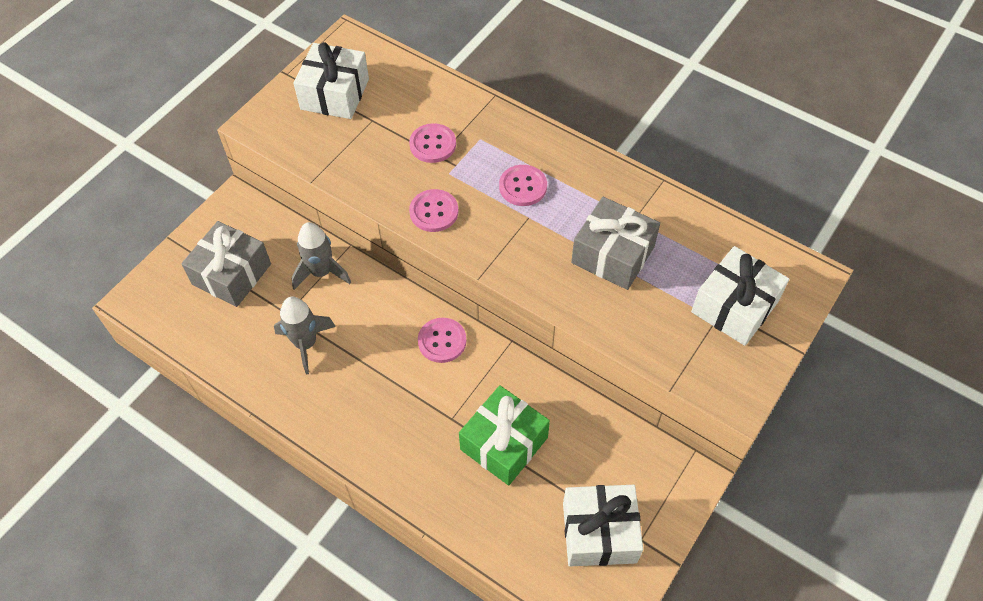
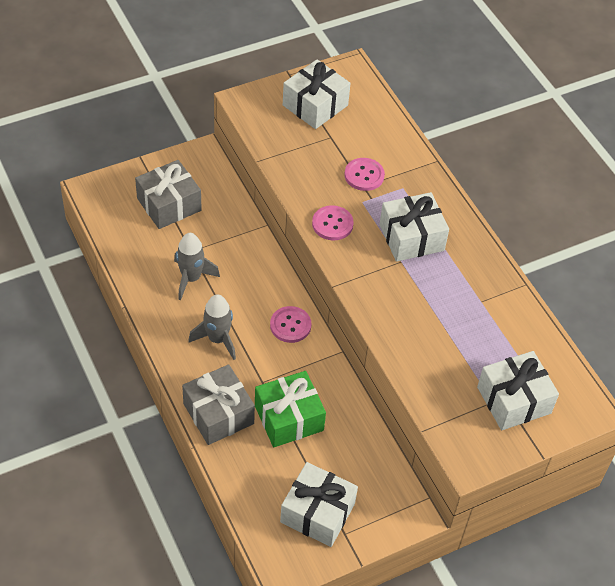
camera: 25 degrees right, 5 degrees down
grey rocket [291,222,351,290] -> grey rocket moved to [188,294,236,360]
pink button [499,165,547,206] -> white gift [379,192,449,262]
grey gift [571,197,660,290] -> grey gift moved to [182,364,255,445]

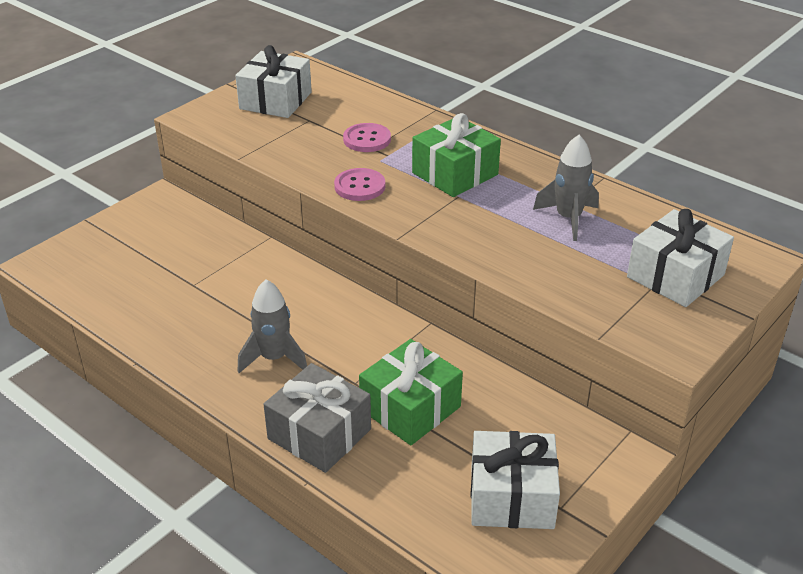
camera: 20 degrees left, 15 degrees down
grey gift [135,160,202,229] -> none
grey rocket [174,233,220,300] -> grey rocket moved to [533,135,599,241]
pink button [270,306,311,343] -> none
white gift [379,192,449,262] -> green gift [412,113,501,197]

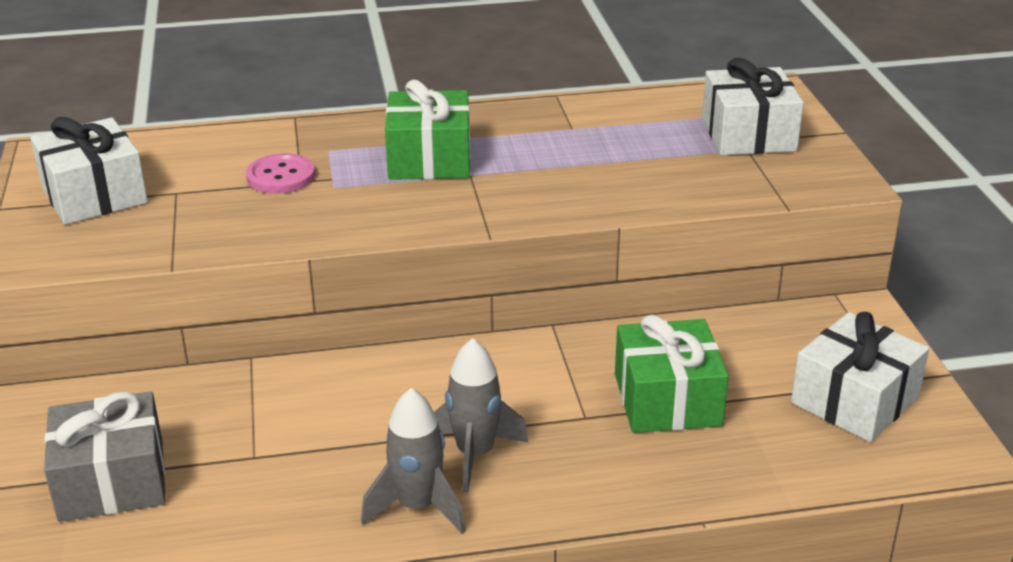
camera: 50 degrees left, 5 degrees down
grey gift [263,363,371,473] -> grey gift moved to [44,391,166,522]
pink button [334,168,385,201] -> none
grey rocket [533,135,599,241] -> grey rocket moved to [361,388,465,533]

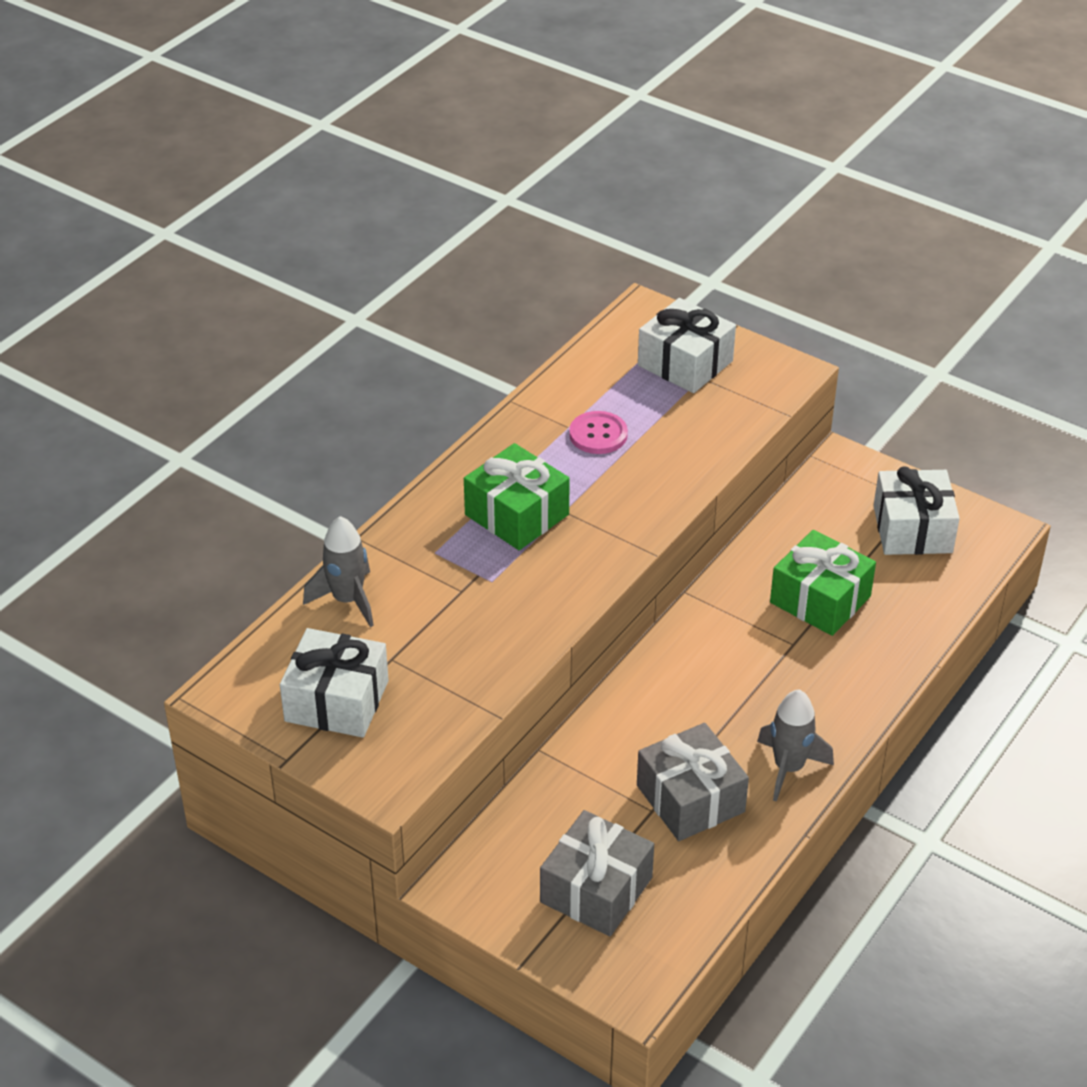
camera: 45 degrees left, 10 degrees up
pink button [246,154,315,194] -> pink button moved to [569,411,628,454]
grey rocket [434,338,528,493] -> grey rocket moved to [303,516,374,627]
none -> grey gift [637,723,749,841]

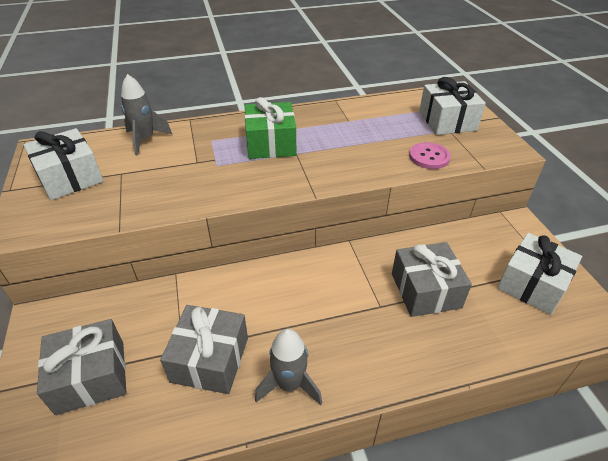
camera: 40 degrees right, 0 degrees up
pink button [569,411,628,454] -> pink button moved to [409,142,451,169]
green gift [770,530,876,636] -> grey gift [392,242,472,317]

